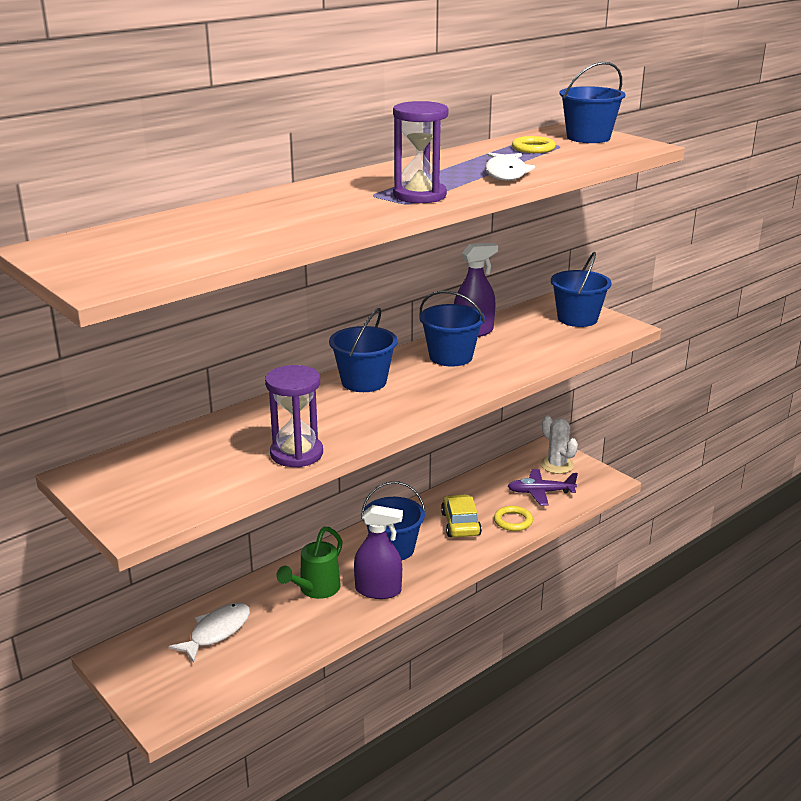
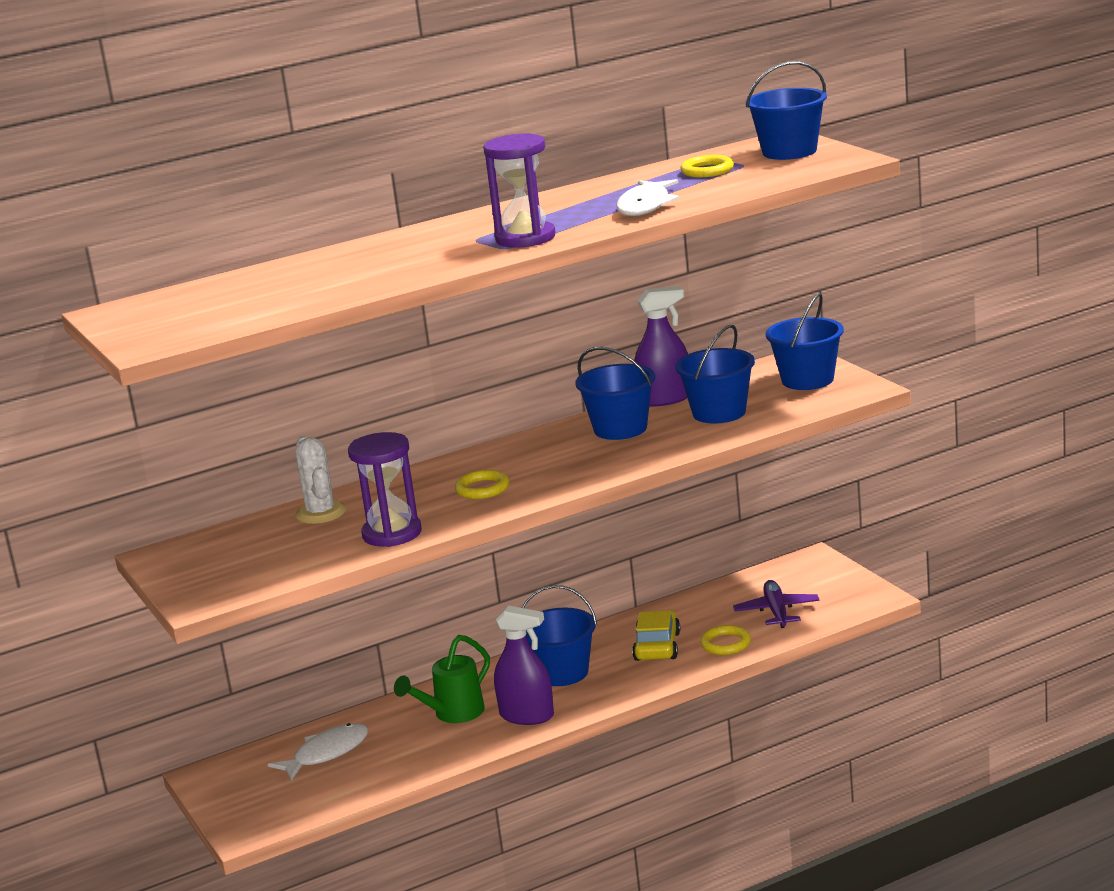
camera: 15 degrees right, 5 degrees down
blue bucket [329,308,398,392] -> blue bucket moved to [675,325,755,423]
purple plane [508,469,578,506] -> purple plane turned 75 degrees clockwise [733,580,820,628]
white cactus [540,415,578,474] -> white cactus moved to [295,436,347,524]
none -> yellow ring [455,470,509,499]

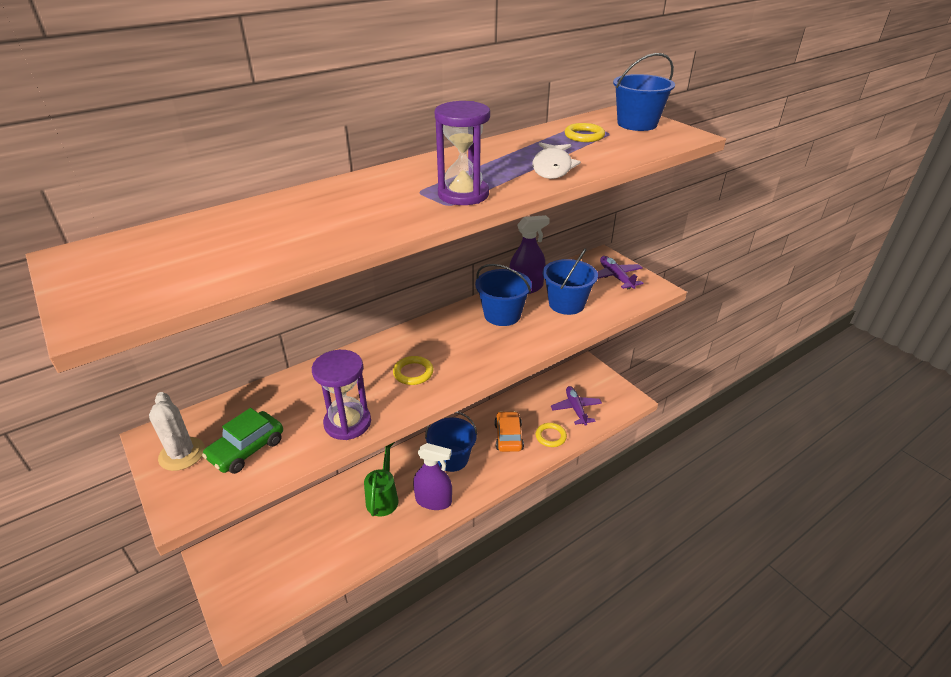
camera: 10 degrees left, 15 degrees up
white fish [268,723,368,781] -> none
white cactus [295,436,347,524] -> white cactus moved to [149,392,205,471]
green watering can [394,635,490,723] -> green watering can turned 150 degrees clockwise [364,442,399,516]
yellow car [632,610,680,661] -> orange car [494,411,524,452]
blue bucket [766,293,844,390] -> purple plane [597,256,643,289]
none -> green car [202,408,283,474]

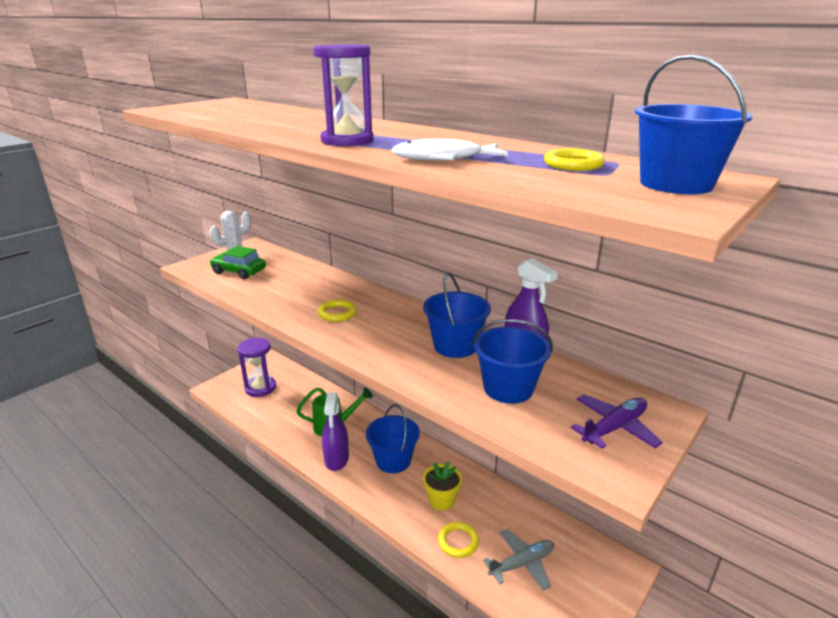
camera: 75 degrees right, 10 degrees down
purple hourglass [312,350,371,440] -> purple hourglass moved to [237,337,276,397]
orange car [494,411,524,452] -> yellow flower pot [423,461,462,511]
purple plane [551,386,602,426] -> grey plane [483,529,554,591]

